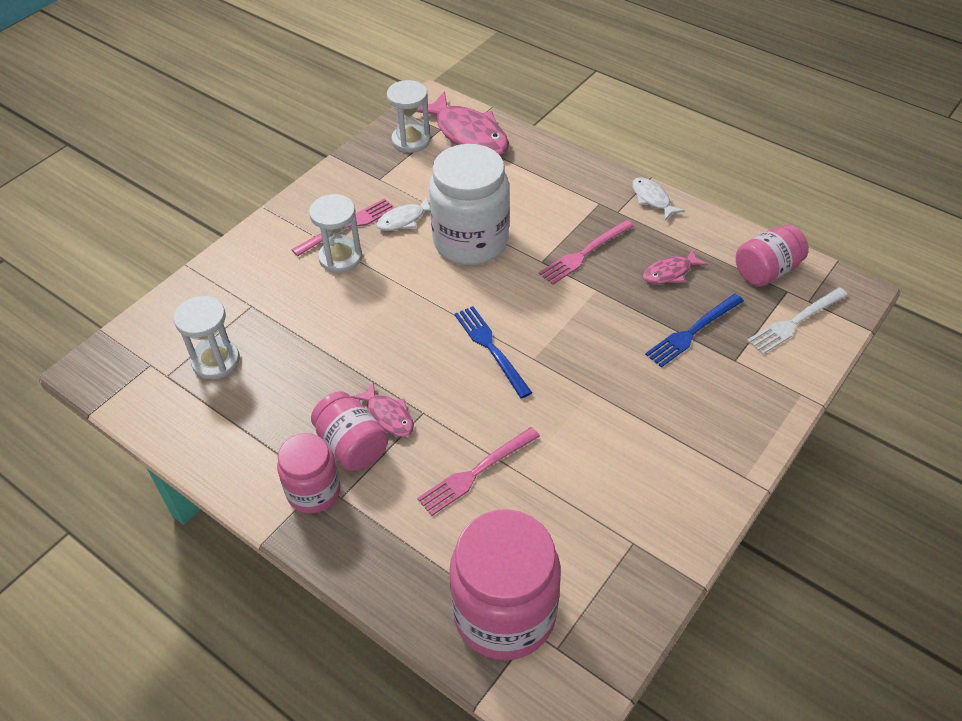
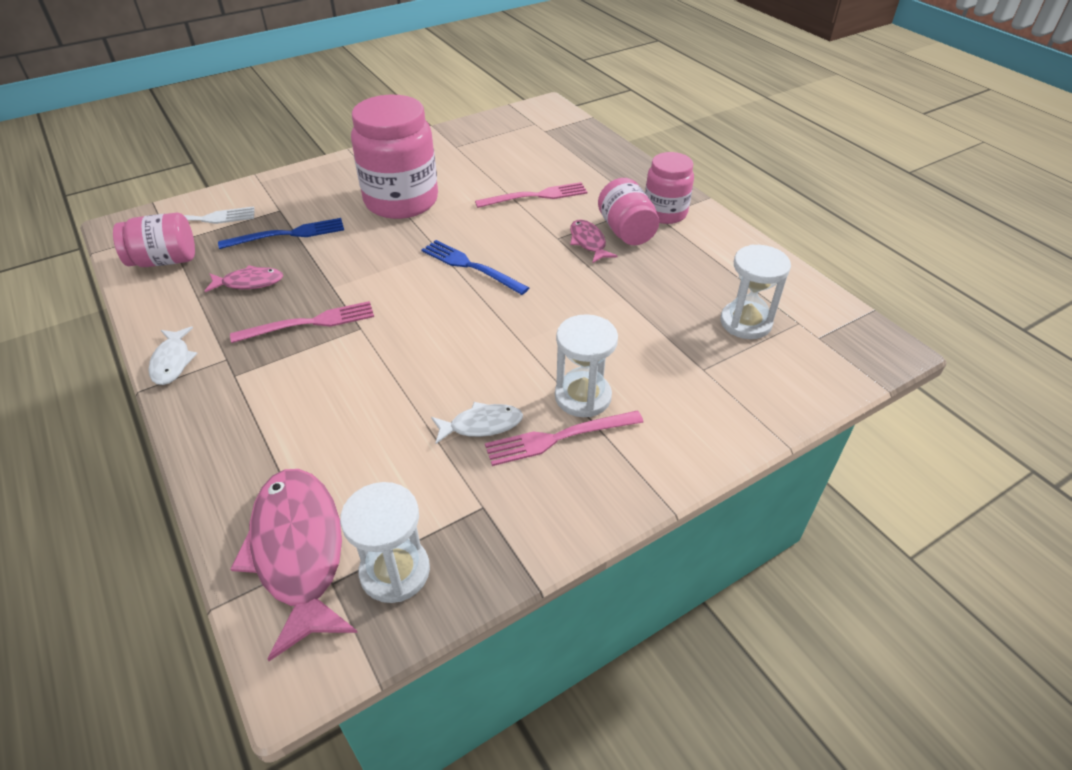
camera: 160 degrees left, 5 degrees down
white jar [429,144,510,265] -> none
pink jar [449,509,561,660] -> pink jar moved to [351,95,438,219]
blue fork [454,306,532,399] -> blue fork turned 135 degrees clockwise [421,240,529,295]

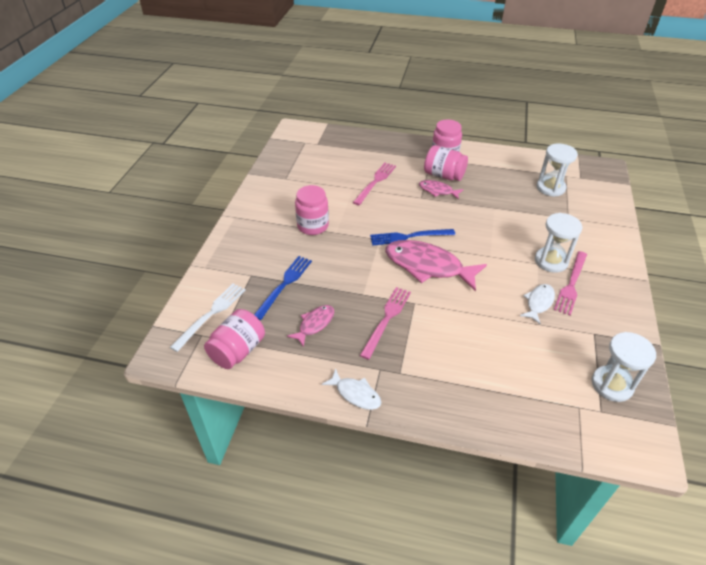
camera: 45 degrees left, 0 degrees up
pink fish [230,469,358,661] -> pink fish moved to [385,240,487,292]
pink jar [351,95,438,219] -> pink jar [295,185,329,235], size x0.58

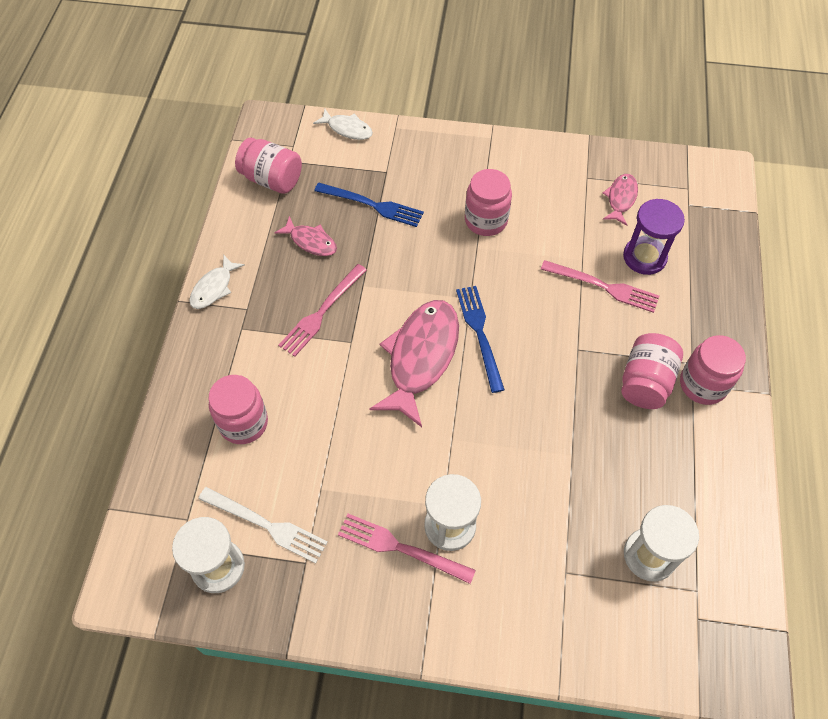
camera: 85 degrees right, 15 degrees up
white fork [170,283,246,352] -> white fork moved to [198,487,328,563]
pink fork [360,287,411,360] -> pink fork turned 105 degrees clockwise [278,264,367,357]
pink fish [419,180,464,200] -> pink fish moved to [603,174,638,226]
white fish [520,284,555,324] -> white fish moved to [313,109,373,140]
none -> pink jar [208,375,268,444]
none -> purple hourglass [623,199,685,275]

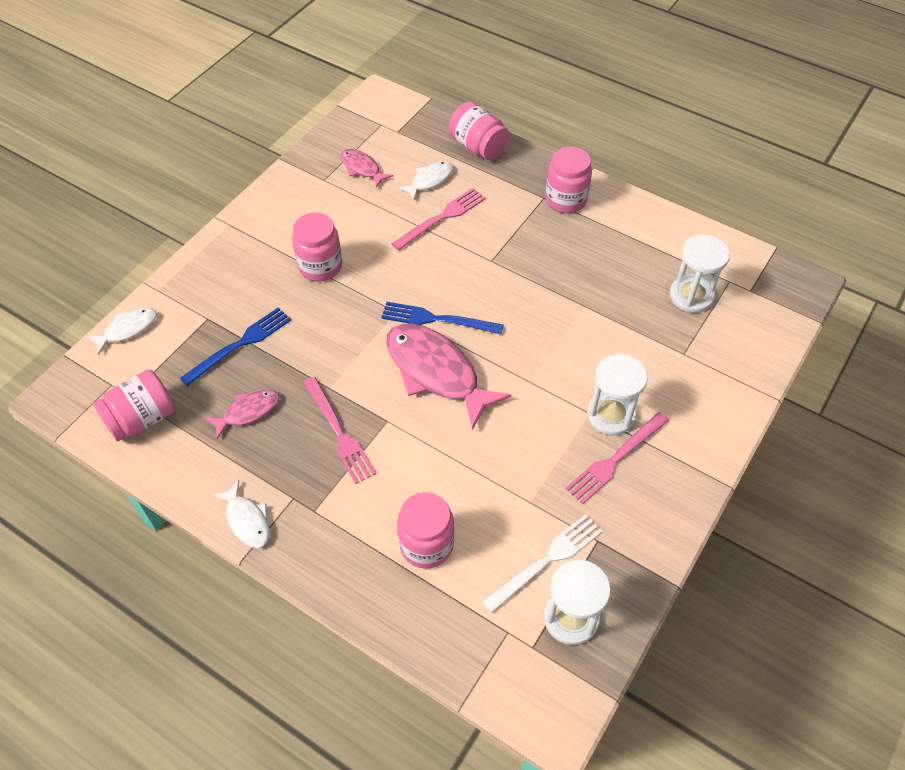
camera: 65 degrees left, 5 degrees down
pink jar [621,333,683,409] -> pink jar moved to [449,102,510,160]
purple hourglass [623,199,685,275] -> white fish [398,161,453,200]

